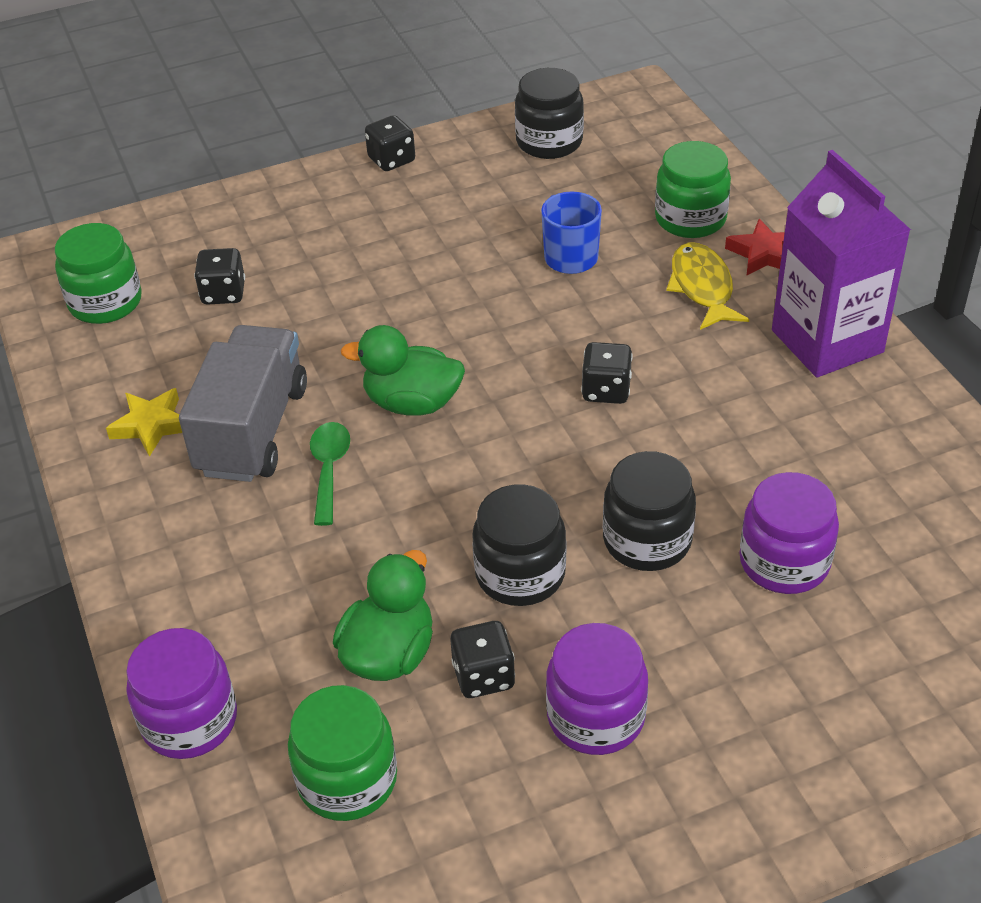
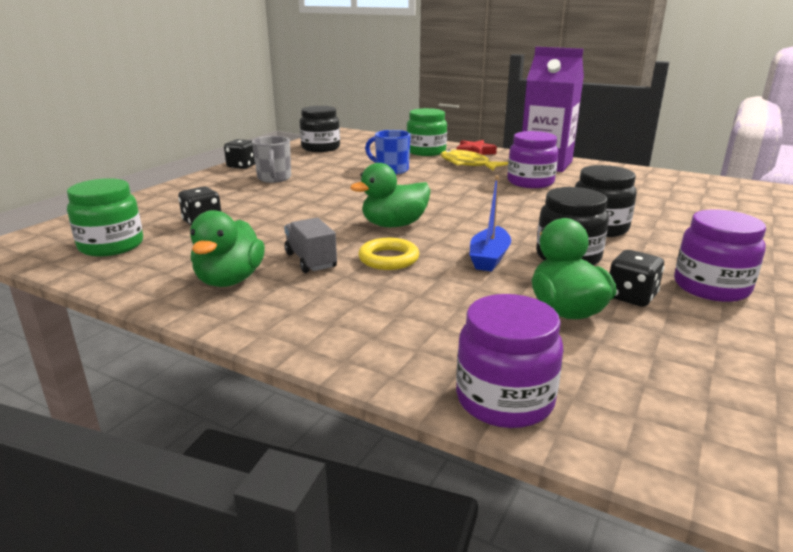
camera: 40 degrees left, 20 degrees down
yellow star [106,388,182,457] -> green duck [190,210,265,287]
grey truck [179,325,307,482] -> grey truck [284,218,337,273], size x0.54
green jar [288,685,397,821] -> none
green spoon [310,422,350,526] -> yellow ring [358,238,419,270]
black dice [581,342,633,404] -> none
purple jar [740,472,839,594] -> purple jar moved to [507,131,558,188]
none -> grey mug [252,136,291,183]
none -> blue boat [470,176,511,272]

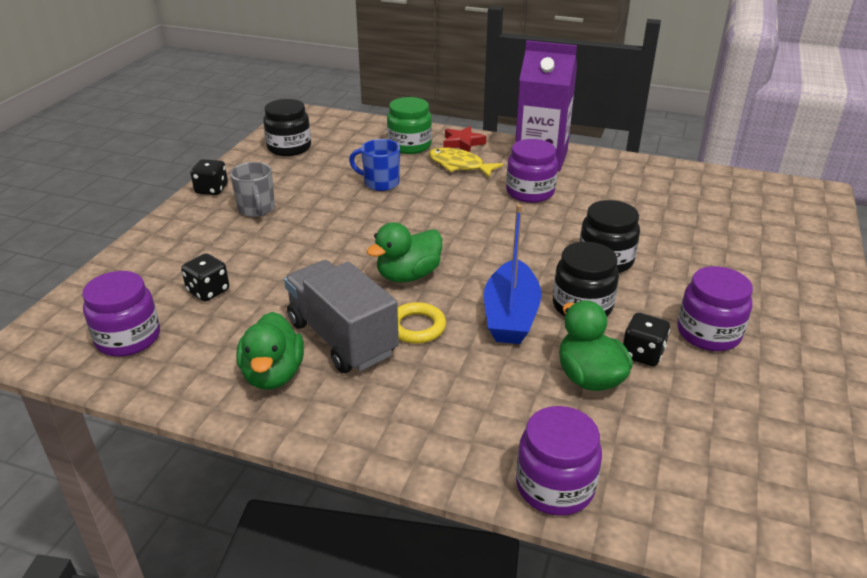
camera: 10 degrees left, 10 degrees up
green jar [67,178,143,257] -> purple jar [82,271,160,357]
grey truck [284,218,337,273] -> grey truck [284,260,399,373], size x1.84
blue boat [470,176,511,272] -> blue boat [484,204,542,344], size x1.52

